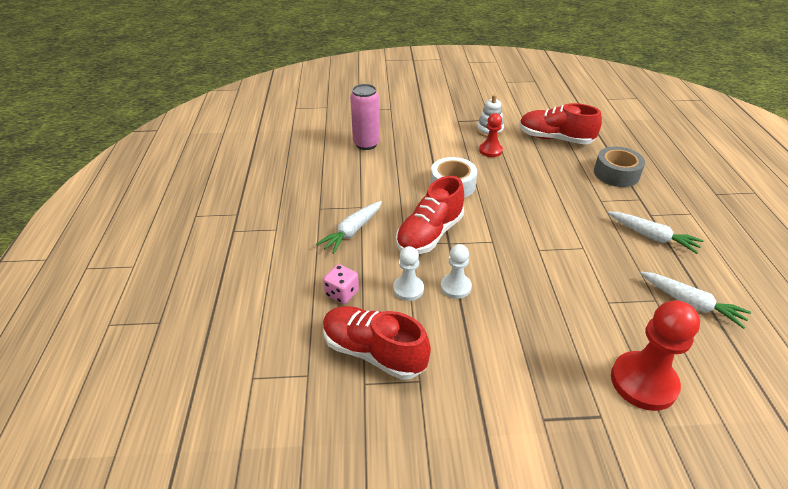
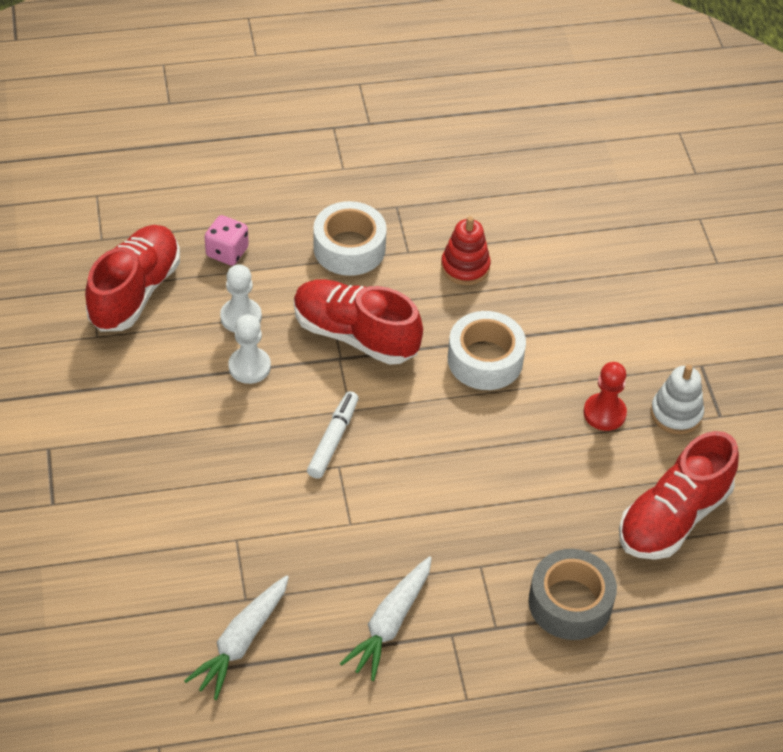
camera: 80 degrees right, 10 degrees up
white carrot [316,201,382,254] -> white tape [313,201,387,276]
pink can [350,84,380,150] -> none
red shoe [519,103,602,144] -> red shoe turned 150 degrees counterclockwise [619,431,739,560]
red pawn [611,300,700,411] -> none
none -> white marker [307,391,359,479]
none -> red stacking toy [441,216,491,285]

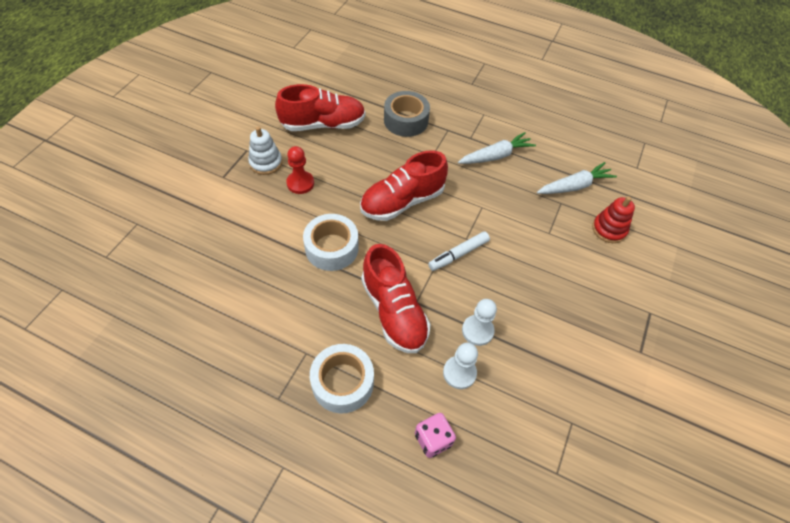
camera: 145 degrees left, 5 degrees up
red shoe [85,225,180,332] -> red shoe moved to [360,150,448,221]
red stacking toy [441,216,491,285] -> red stacking toy moved to [592,196,635,243]

